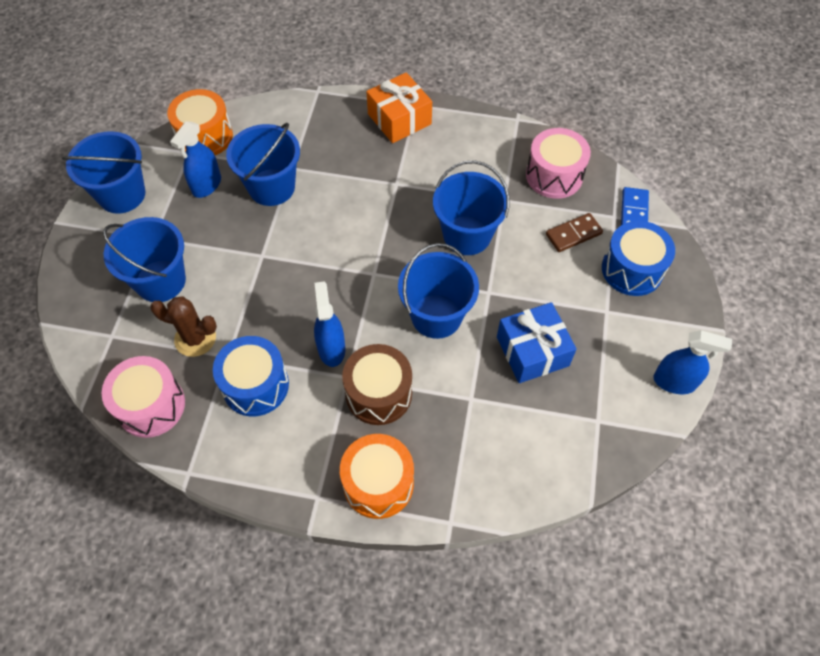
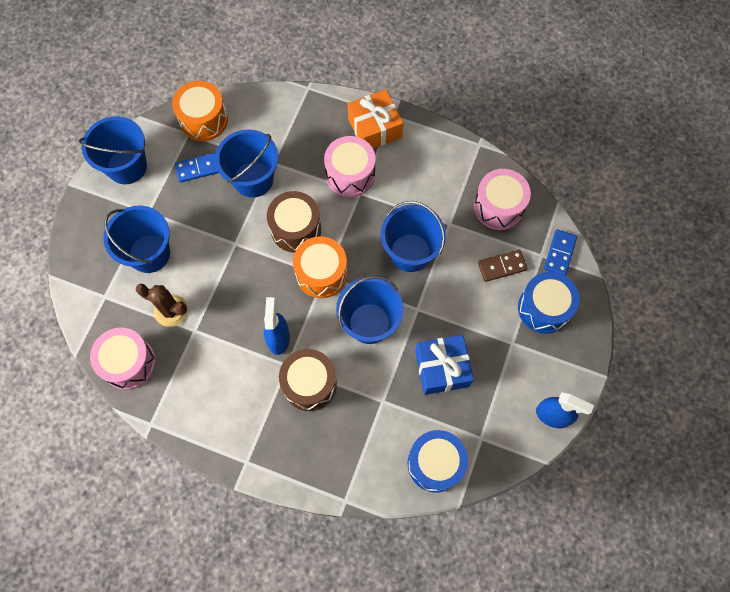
camera: 10 degrees right, 10 degrees up
blue spray bottle [170,121,221,198] -> blue domino [175,153,219,183]
blue drum [213,336,289,416] -> blue drum moved to [408,430,468,493]
orange drum [340,434,414,519] -> orange drum moved to [293,236,347,298]
none -> brown drum [267,191,321,253]
none -> pink drum [324,136,376,197]

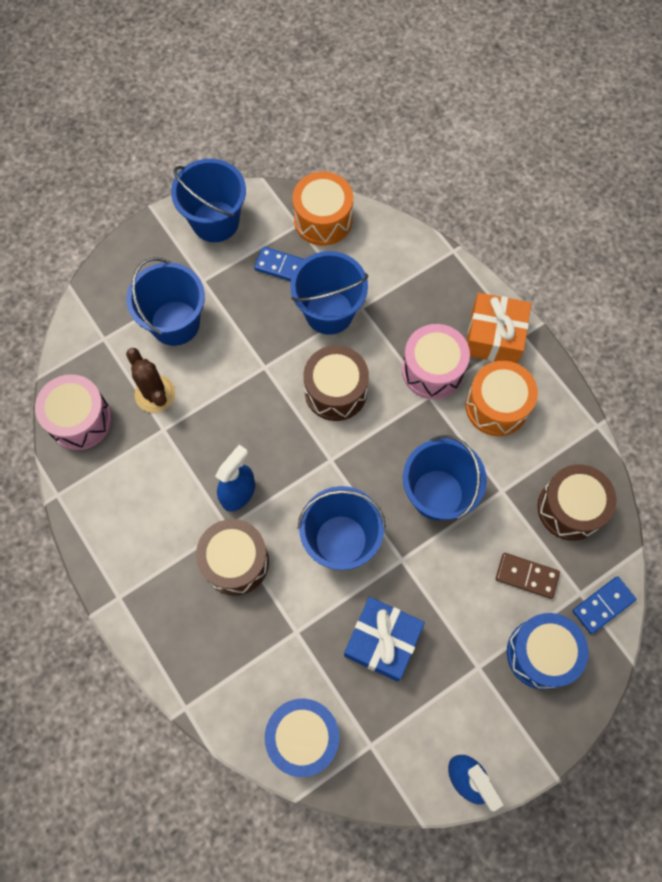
camera: 35 degrees right, 0 degrees up
orange drum [293,236,347,298] -> orange drum moved to [465,361,538,436]
pink drum [474,169,531,230] -> brown drum [537,464,617,541]

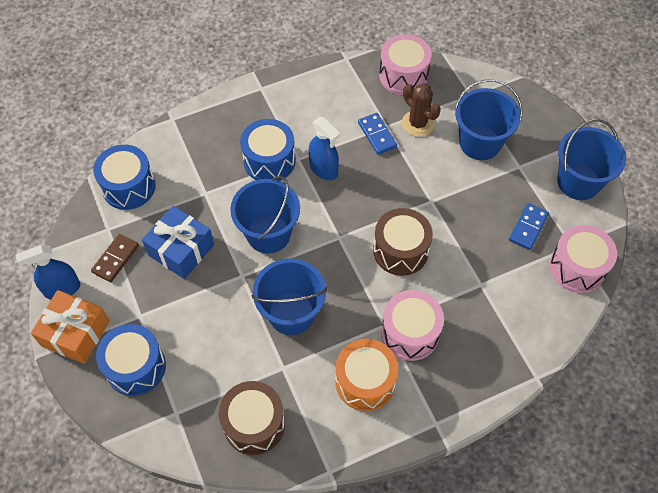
camera: 100 degrees right, 10 degrees down
brown cactus [126,348,175,413] -> brown cactus turned 75 degrees clockwise [402,83,441,137]
brown drum [196,519,269,596] -> blue drum [240,119,296,181]
blue bucket [290,251,368,335] -> none
orange drum [293,172,353,246] -> pink drum [549,225,617,293]
orange gift [467,293,531,364] -> orange gift moved to [31,290,109,364]
brown domino [496,553,560,599] -> brown domino moved to [91,234,139,282]
blue domino [572,576,636,634] -> blue domino moved to [358,113,397,155]

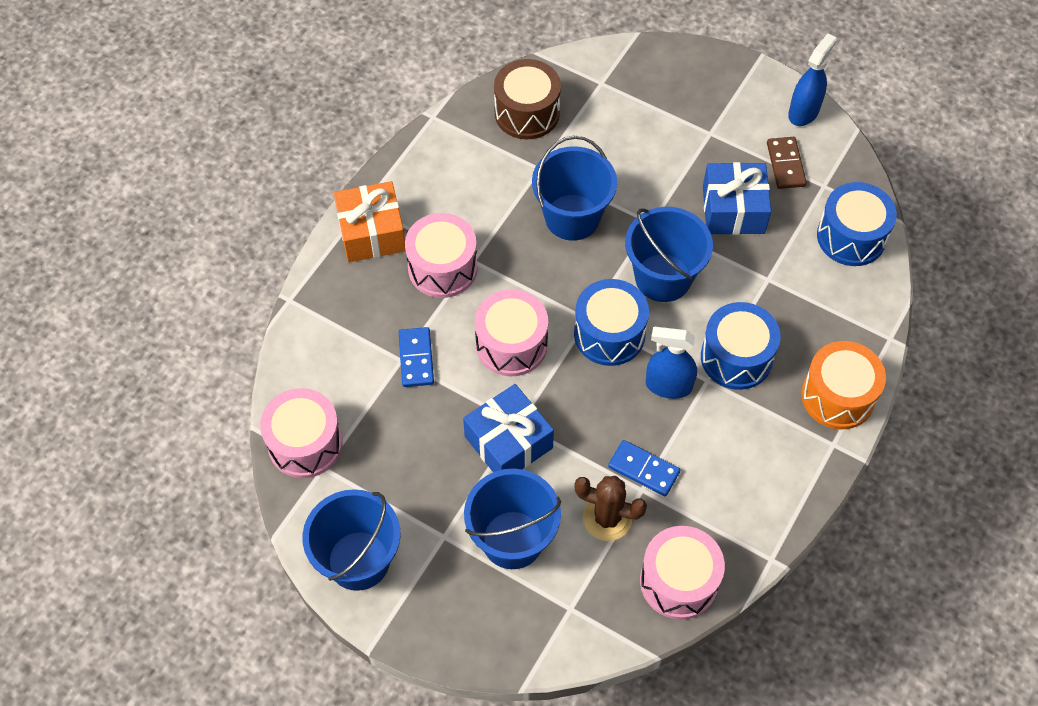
camera: 145 degrees right, 0 degrees up
orange gift [31,290,109,364] -> orange gift moved to [334,181,405,262]
blue drum [96,324,166,396] -> blue drum moved to [574,279,649,366]
orange drum [335,339,398,411] -> orange drum moved to [801,341,886,430]
brown drum [373,208,433,276] -> pink drum [475,289,548,376]
blue domino [509,203,549,250] -> blue domino moved to [398,327,434,387]
none -> blue gift [463,384,554,472]

